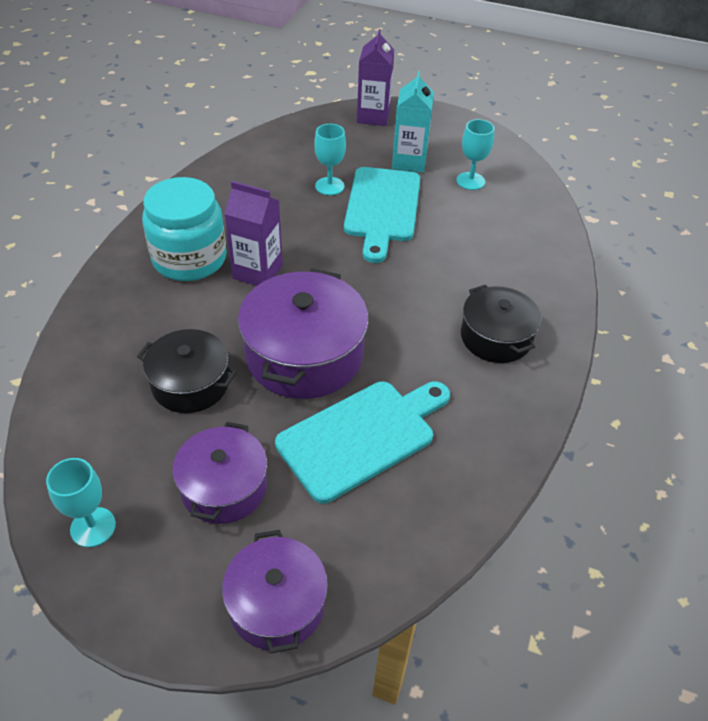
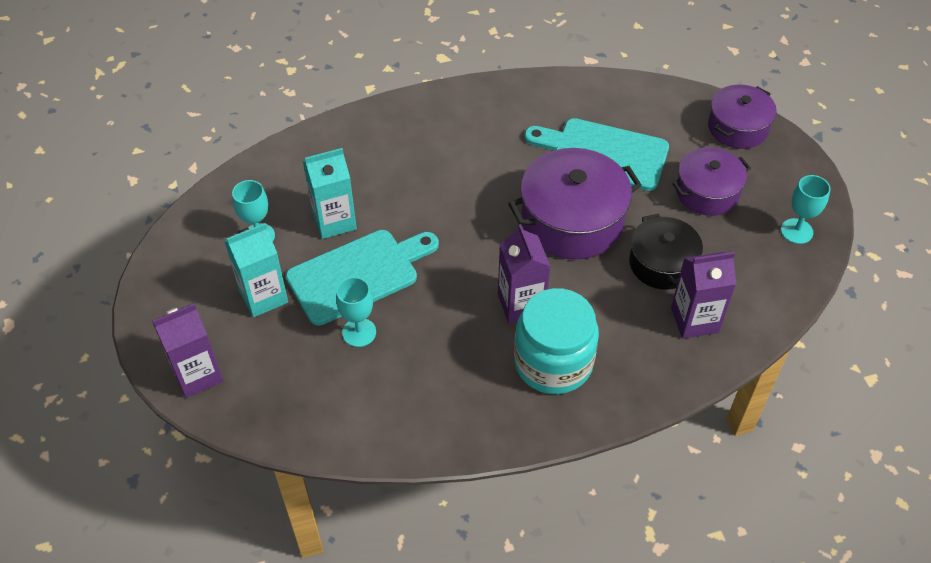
camera: 125 degrees left, 5 degrees up
black pot [461,285,541,363] -> none
none -> turquoise carton [303,148,357,239]
none -> purple carton [671,252,736,339]

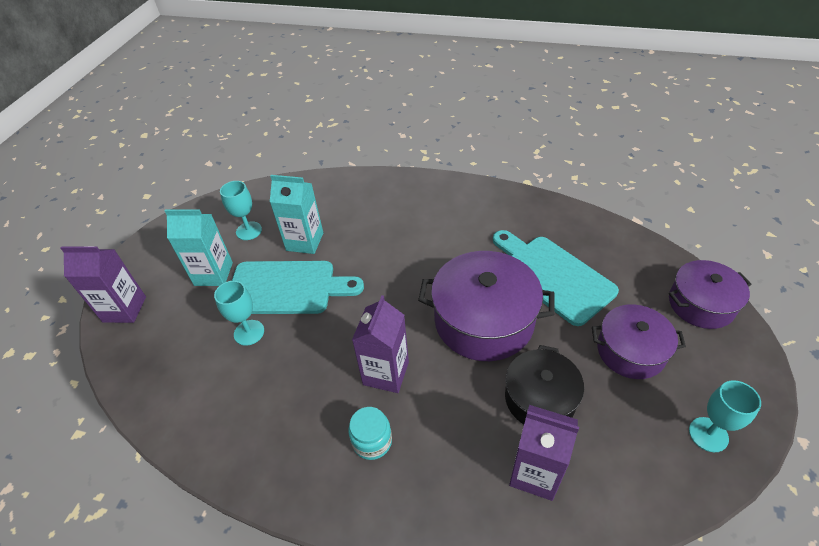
camera: 35 degrees right, 5 degrees down
turquoise jar [514,288,599,394] -> turquoise jar [348,407,392,460], size x0.49

